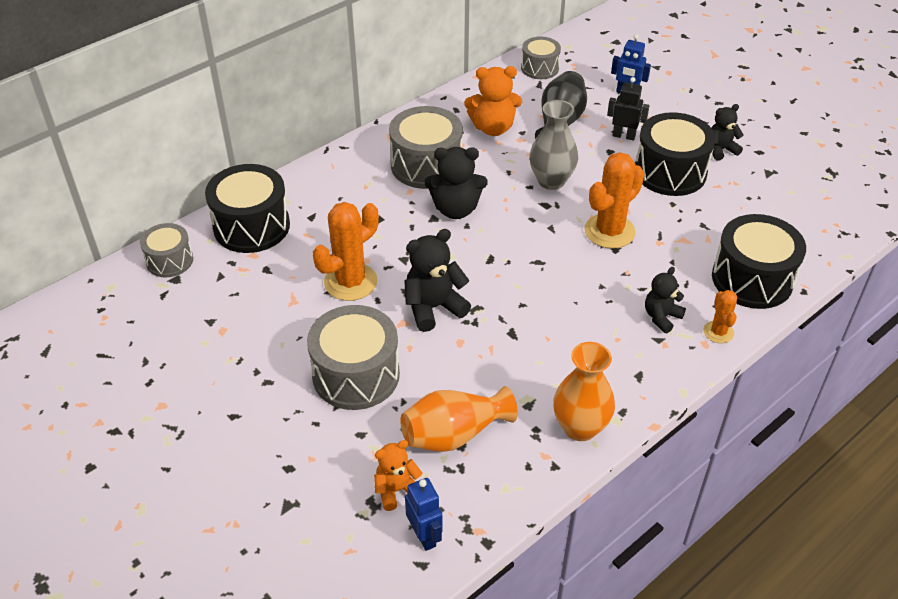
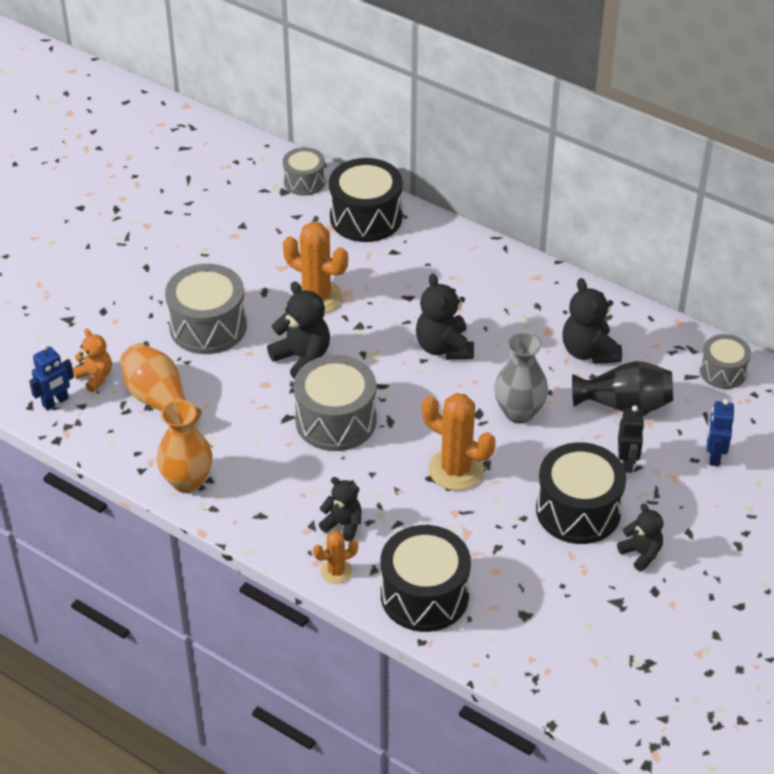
camera: 75 degrees right, 0 degrees up
grey drum [389,106,463,189] -> grey drum moved to [294,355,376,451]
orange teddy bear [464,66,522,136] -> black teddy bear [563,278,622,364]

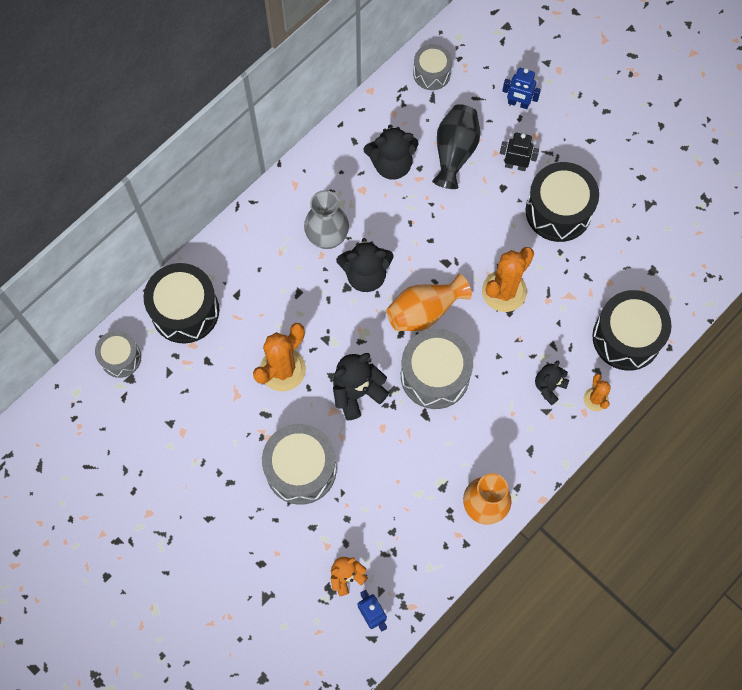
camera: 80 degrees left, 25 degrees up
orange vase [120,343,202,425] -> orange vase moved to [386,274,472,331]
grey vase [494,332,548,424] -> grey vase moved to [304,190,349,249]
black teddy bear [617,503,664,572] -> none

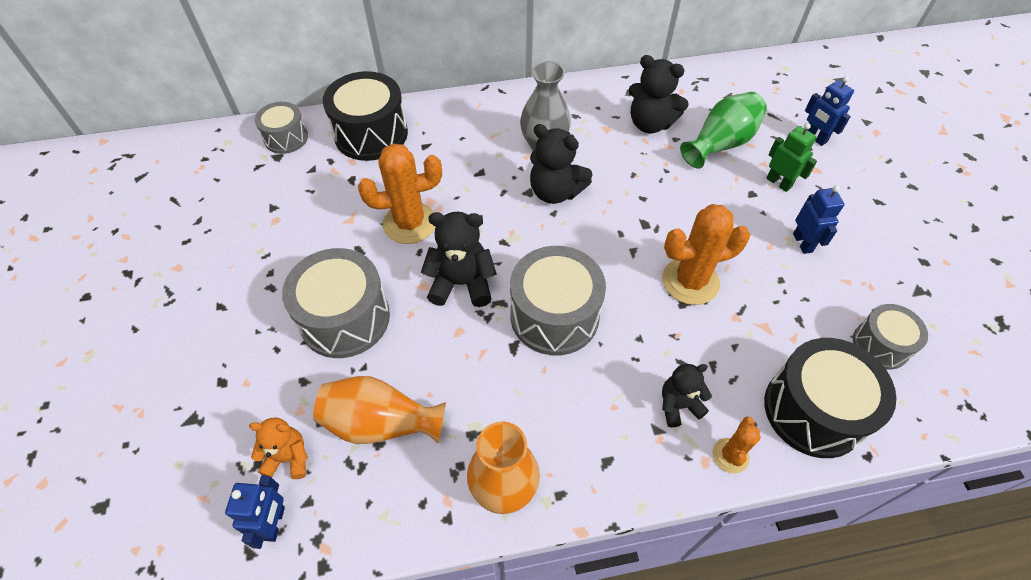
camera: 35 degrees right, 15 degrees down
orange vase [386,274,472,331] -> orange vase moved to [313,376,446,444]
grey drum [413,44,452,90] -> grey drum moved to [853,304,928,370]
black vase [432,104,480,189] -> green vase [680,92,767,169]
black robot [500,132,539,171] -> green robot [766,123,817,192]
black drum [526,162,599,242] -> blue robot [793,185,845,254]

